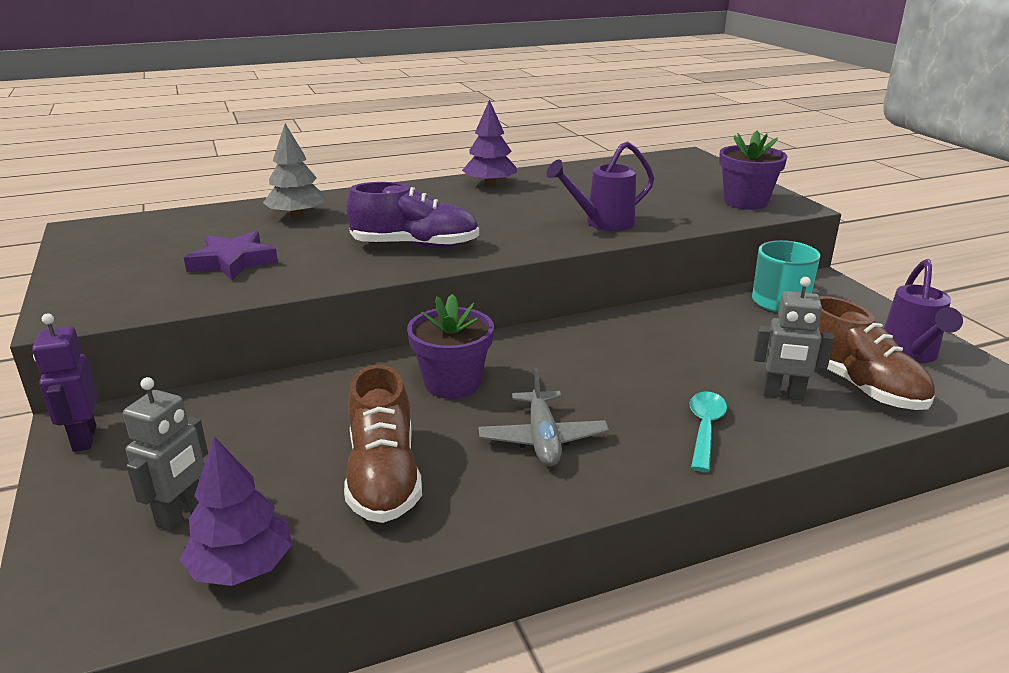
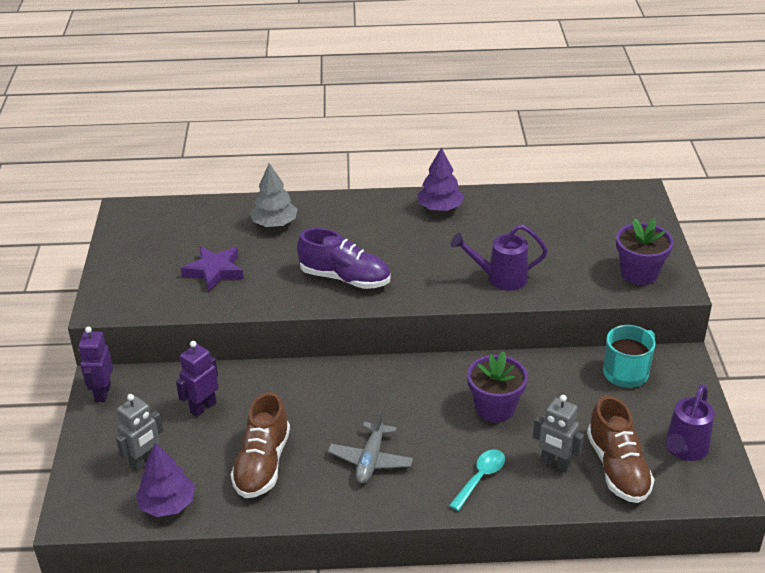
camera: 20 degrees right, 10 degrees up
purple flower pot [407,294,494,399] -> purple flower pot moved to [467,351,528,422]
none -> purple robot [176,341,218,417]

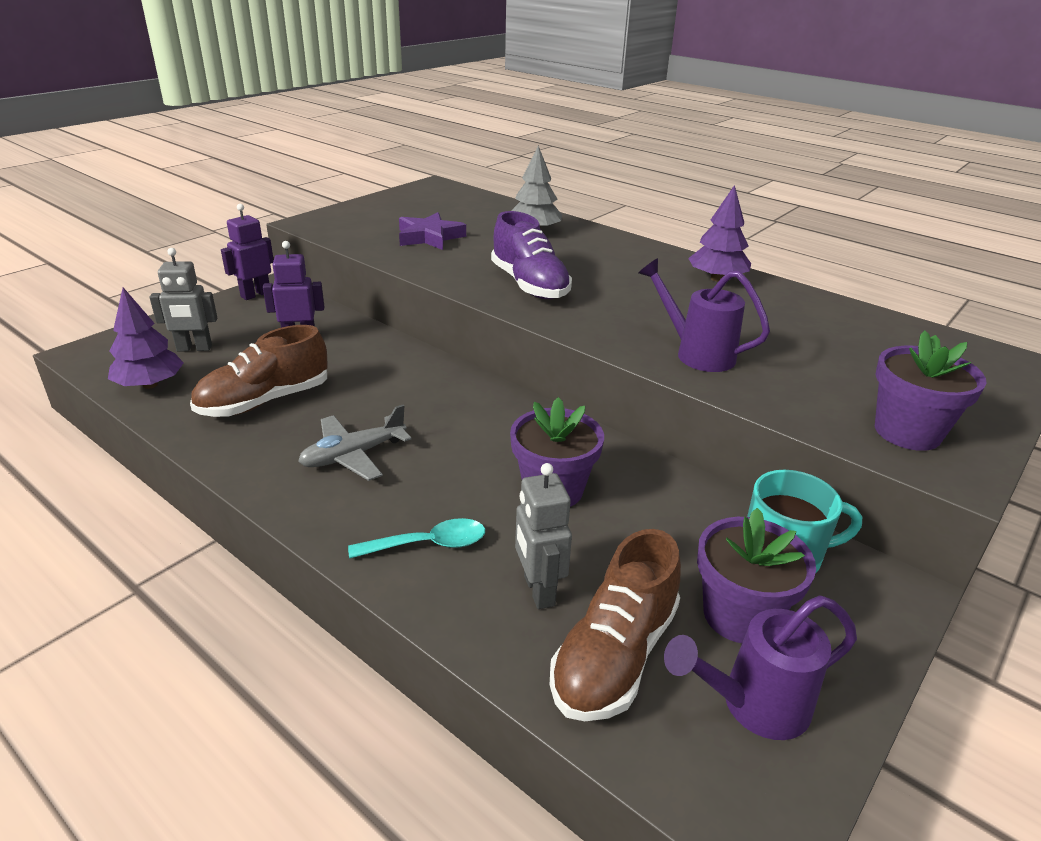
camera: 40 degrees right, 5 degrees down
none -> purple flower pot [697,508,816,643]

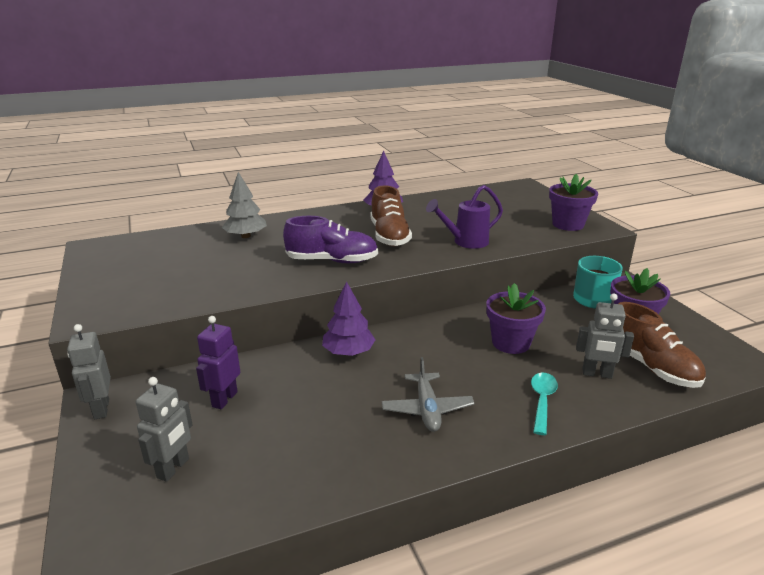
camera: 60 degrees left, 5 degrees down
purple tree [108,287,184,389] -> purple tree moved to [322,281,376,356]
brown shoe [190,325,328,417] -> brown shoe moved to [371,185,412,246]
purple robot [221,204,274,300] -> grey robot [67,324,111,419]
purple star [399,212,466,250] -> none
purple watering can [664,595,857,740] -> none

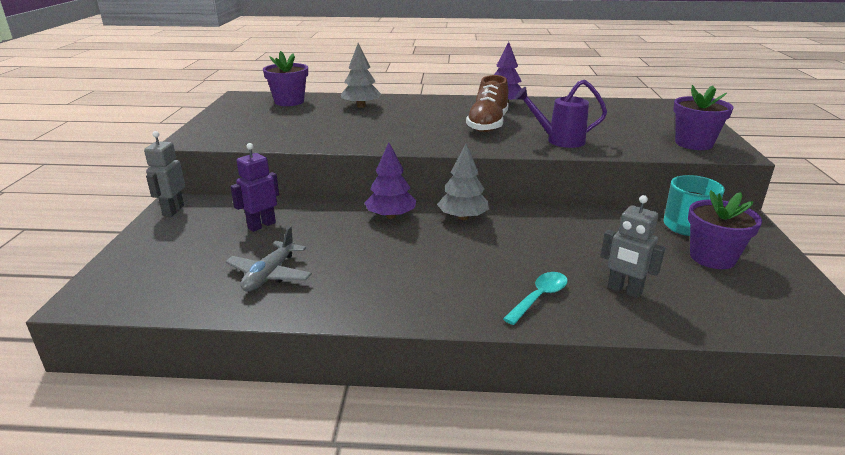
camera: 25 degrees right, 0 degrees up
grey robot [136,377,193,482] -> none
purple shoe [283,216,378,263] -> none
grey plane [382,357,475,432] -> grey plane moved to [225,226,312,292]
purple flower pot [486,283,546,354] -> purple flower pot moved to [263,51,308,106]
brown shoe [619,302,706,388] -> none
none -> grey tree [437,144,489,220]

